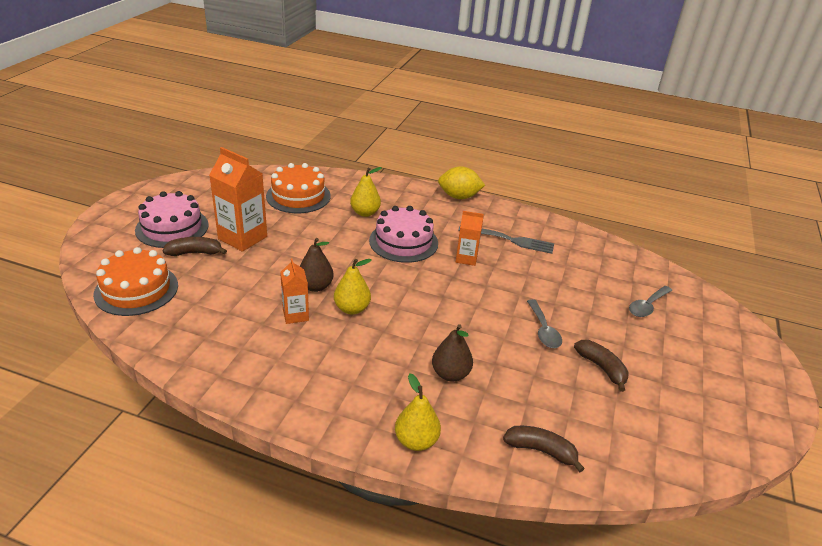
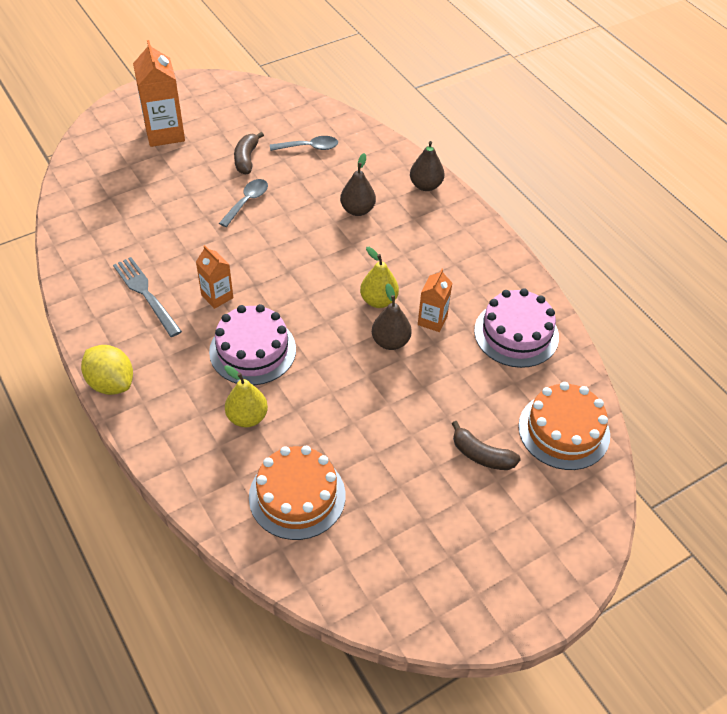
camera: 140 degrees left, 15 degrees up
pink cake [135,191,209,248] -> pink cake moved to [474,288,559,368]
orange carton [209,147,267,252] -> orange carton moved to [133,40,185,147]
yellow pear [395,374,441,451] -> brown pear [410,141,445,191]
brown banana [503,426,585,472] -> none
grey spoon [629,286,673,317] -> grey spoon moved to [270,136,338,151]

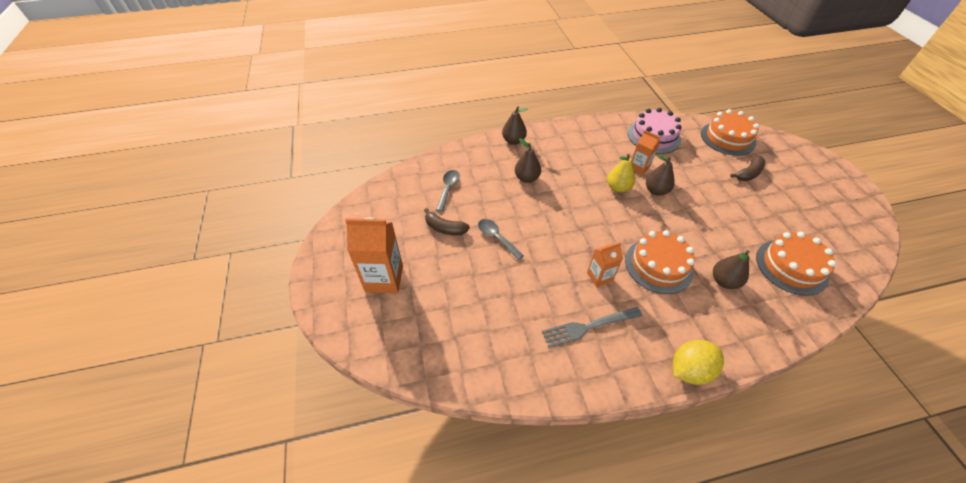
camera: 70 degrees left, 0 degrees up
pink cake [209,304,296,385] -> orange cake [625,230,695,294]
yellow pear [224,365,268,428] -> brown pear [713,250,750,289]

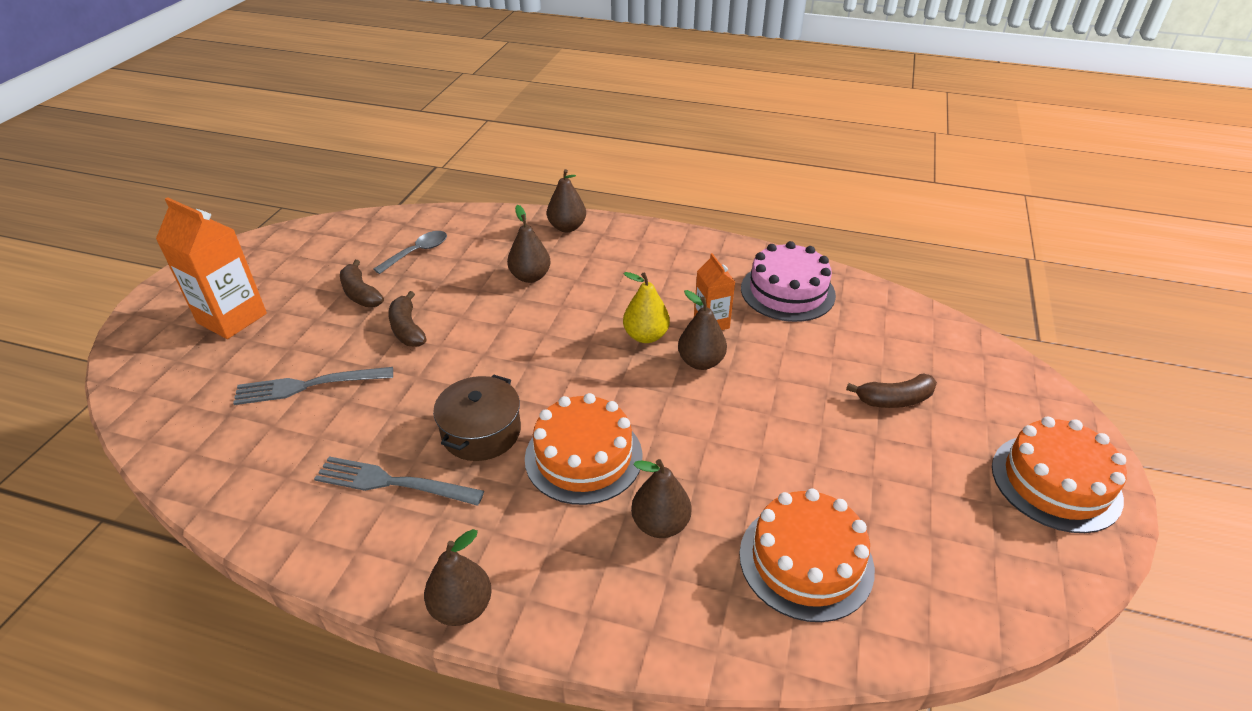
camera: 30 degrees right, 10 degrees down
grey spoon [478,219,524,260] -> brown banana [388,291,427,347]
orange carton [587,242,623,287] -> brown pot [433,375,521,461]
yellow lemon [673,340,724,385] -> brown pear [424,529,492,626]
orange cake [701,109,759,156] -> orange cake moved to [992,417,1127,533]
none -> grey fork [233,367,393,405]

